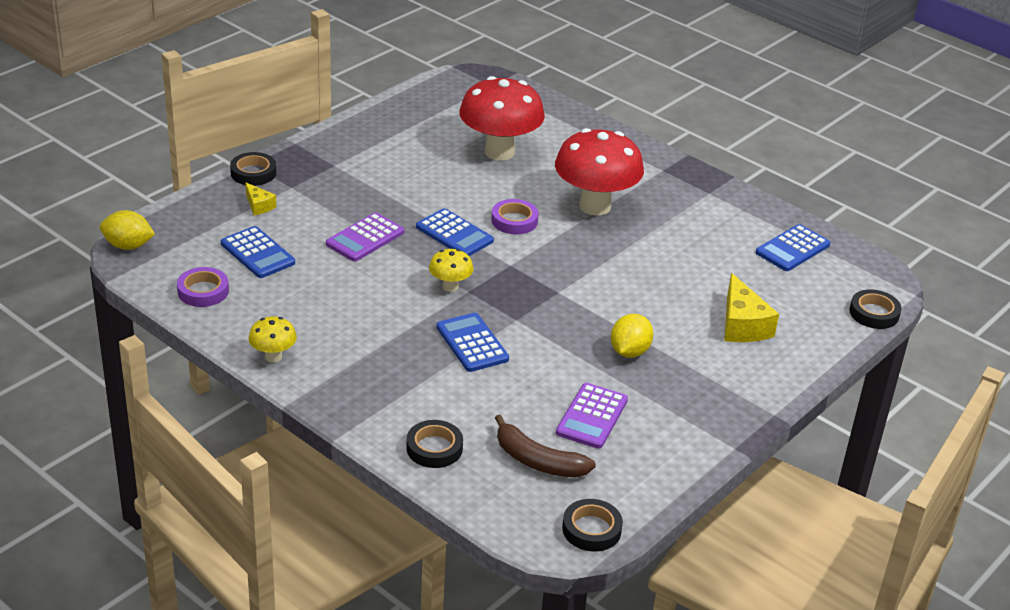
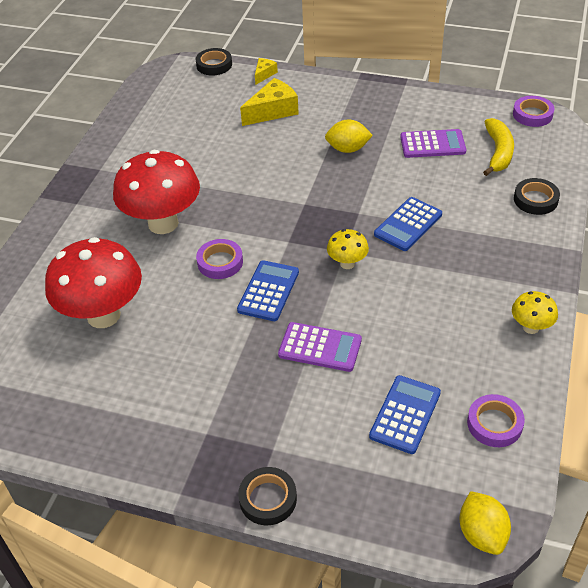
camera: 110 degrees left, 10 degrees up
yellow cheese [245,182,276,215] -> yellow cheese moved to [255,58,278,85]
brown banana [495,414,596,478] -> yellow banana [483,118,514,176]
black tape [562,499,623,551] -> purple tape [513,96,555,127]
blue calculator [756,224,830,271] -> none

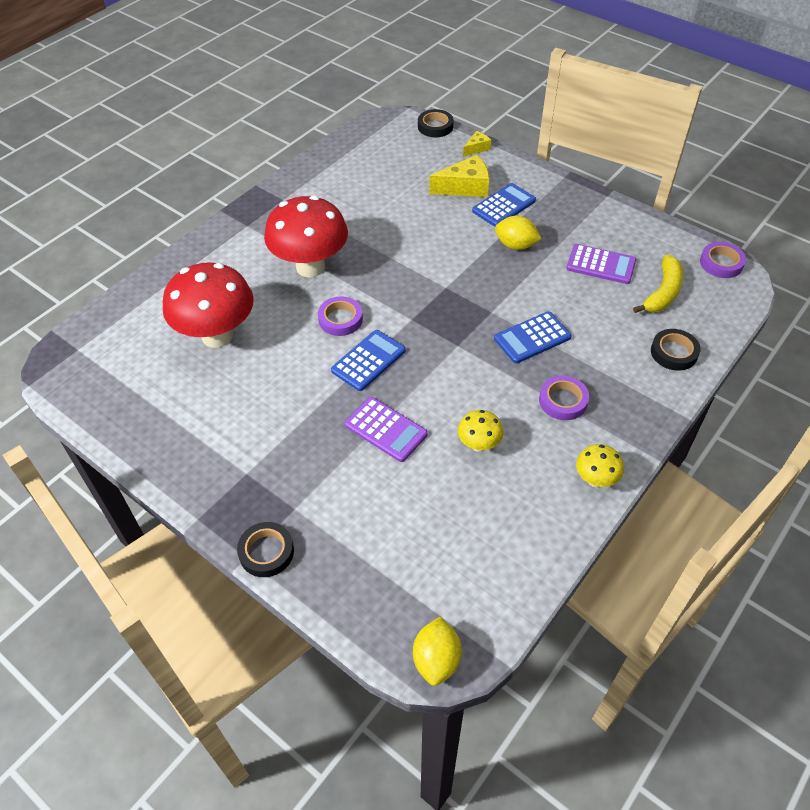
camera: 20 degrees right, 5 degrees up
yellow mushroom [327,229,369,269] -> yellow mushroom moved to [458,410,503,452]
blue calculator [369,375,441,454] -> blue calculator moved to [472,183,536,227]
purple tape [467,394,525,447] -> purple tape moved to [539,375,589,420]

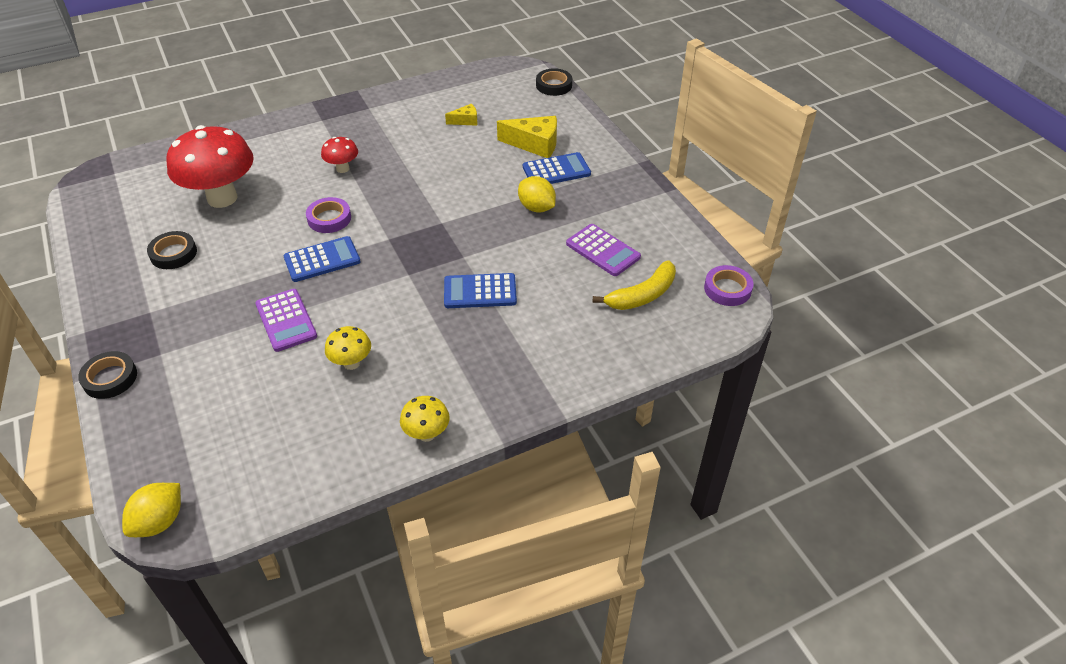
camera: 25 degrees right, 5 degrees down
red mushroom [264,196,348,278] -> red mushroom [321,137,358,173], size x0.47
yellow cheese [463,131,491,157] -> yellow cheese moved to [445,104,477,126]
purple tape [539,375,589,420] -> none
black tape [651,329,701,371] -> black tape moved to [147,231,197,269]

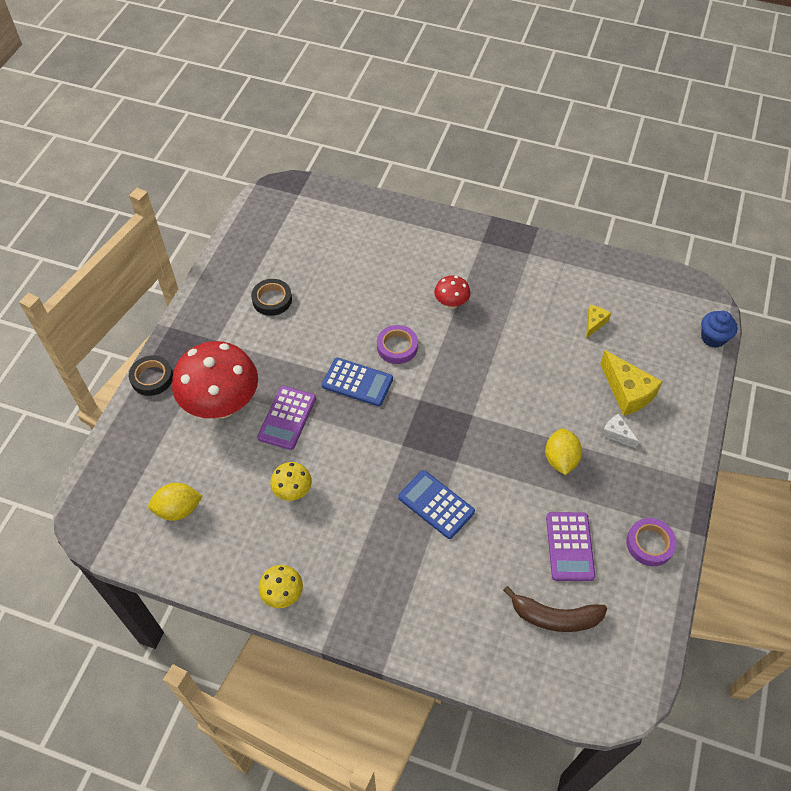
camera: 45 degrees right, 10 degrees up
yellow lemon [122,483,181,537] -> yellow lemon moved to [148,483,203,521]
red mushroom [166,125,254,208] -> red mushroom moved to [172,341,258,418]
yellow cheese [445,104,477,126] -> yellow cheese turned 90 degrees counterclockwise [586,305,611,339]
blue calculator [523,152,591,184] -> white cheese [601,414,639,448]
black tape [536,68,572,96] -> blue cupcake [701,311,738,348]
yellow banana [593,260,676,310] -> brown banana [503,586,607,632]
purple tape [704,265,754,306] -> purple tape moved to [626,518,677,566]

